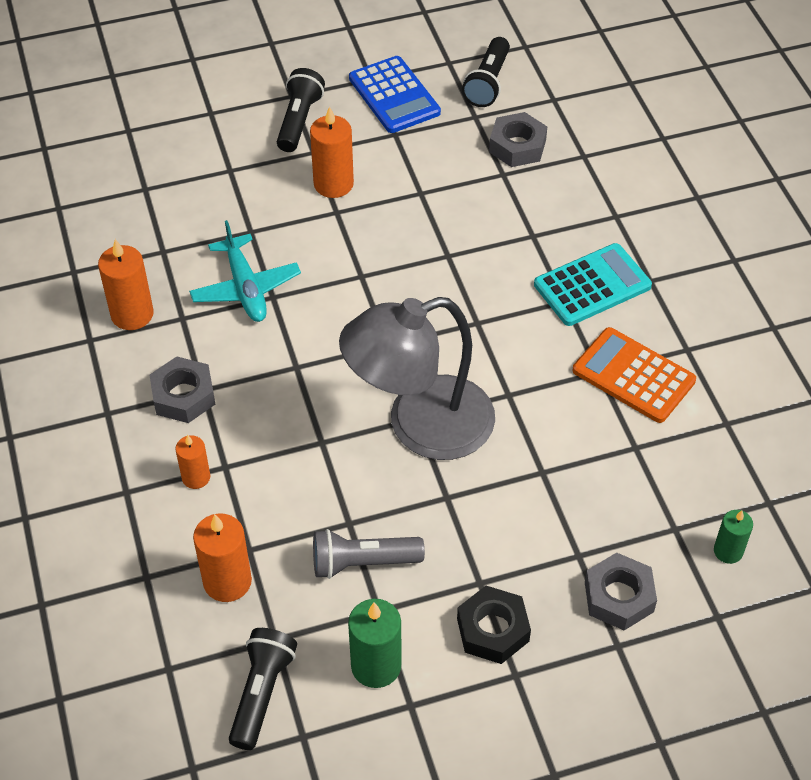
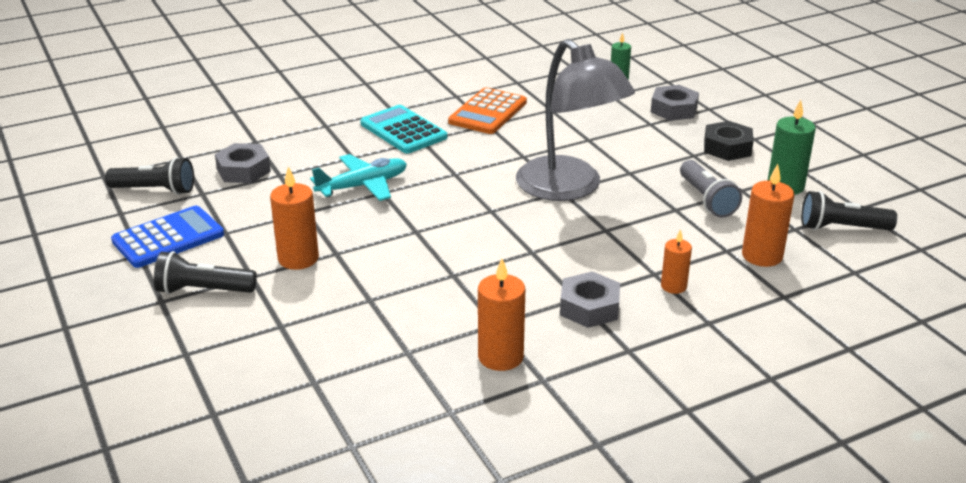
camera: 100 degrees left, 20 degrees down
turquoise plane [189,220,301,322] -> turquoise plane moved to [310,154,407,201]

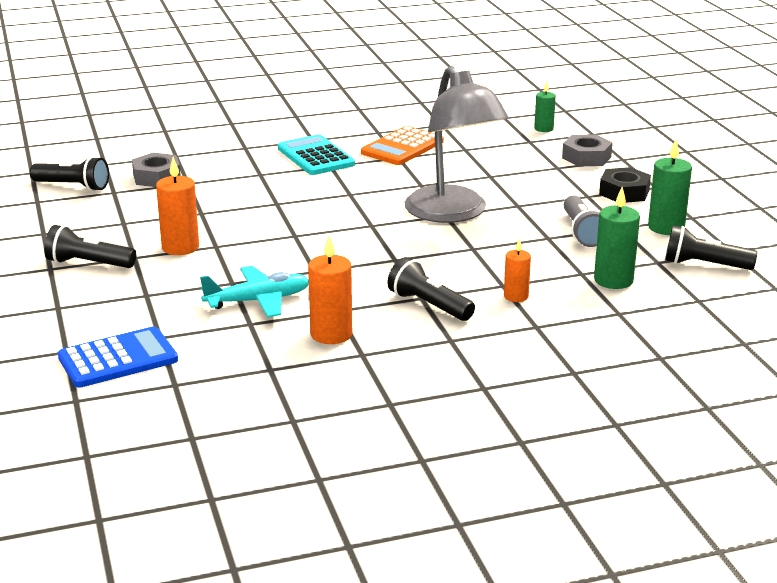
camera: 10 degrees right, 5 degrees down
blue calculator [111,206,224,268] -> blue calculator moved to [58,326,178,388]
turquoise plane [310,154,407,201] -> turquoise plane moved to [200,266,309,317]
grey nut [560,271,620,328] -> black flashlight [387,257,475,321]
orange candle [742,164,794,267] -> green candle [594,187,640,289]

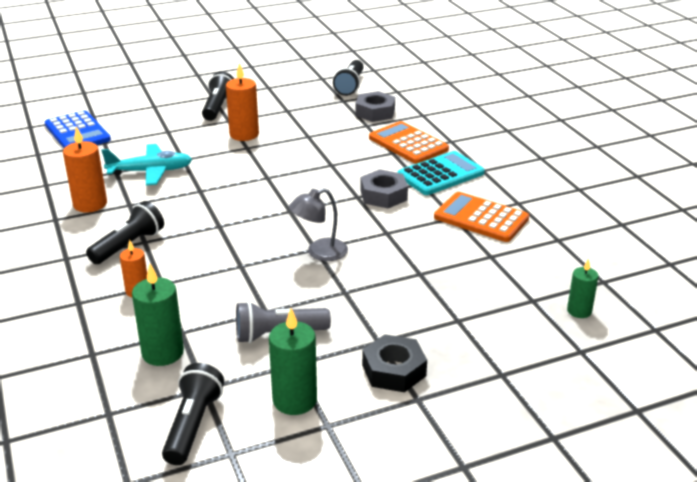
camera: 85 degrees right, 5 degrees up
turquoise plane [200,266,309,317] -> turquoise plane turned 75 degrees counterclockwise [101,144,192,186]
grey lamp [405,66,509,223] -> grey lamp [289,188,348,261], size x0.48
grey nut [562,134,613,167] -> grey nut moved to [360,169,408,208]
none -> orange calculator [369,121,449,164]

